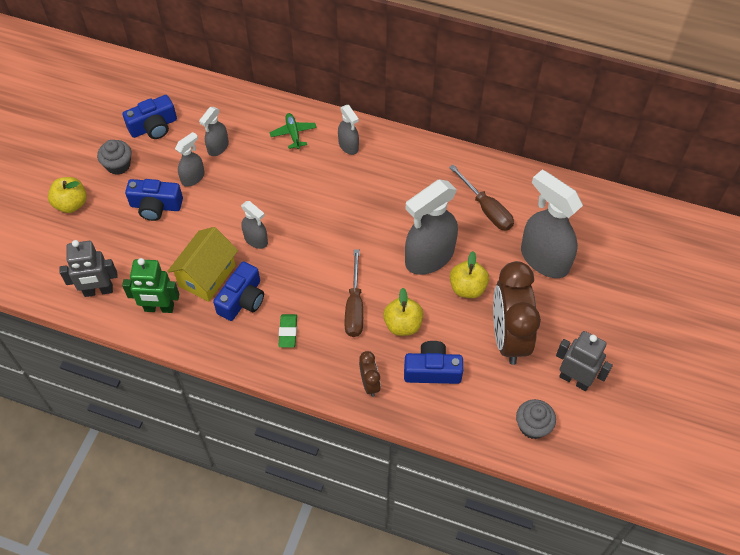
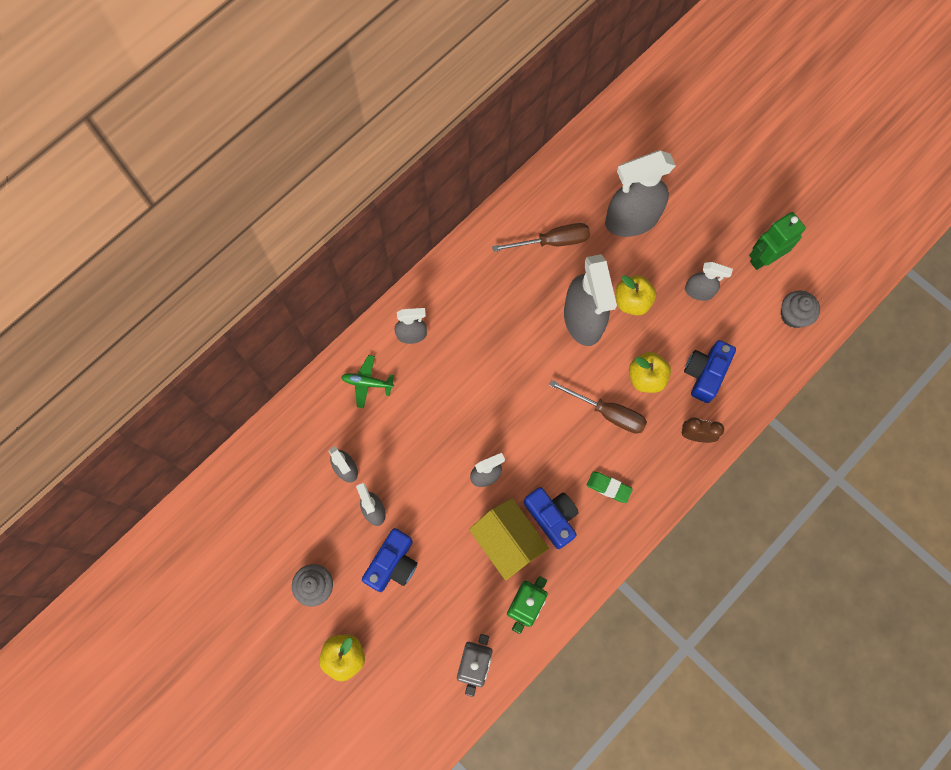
camera: 65 degrees left, 15 degrees up
blue camera [122,95,177,139] -> none
brown clock [493,261,541,365] -> grey spray bottle [685,262,733,301]
grey robot [556,331,613,391] -> green robot [749,212,806,270]

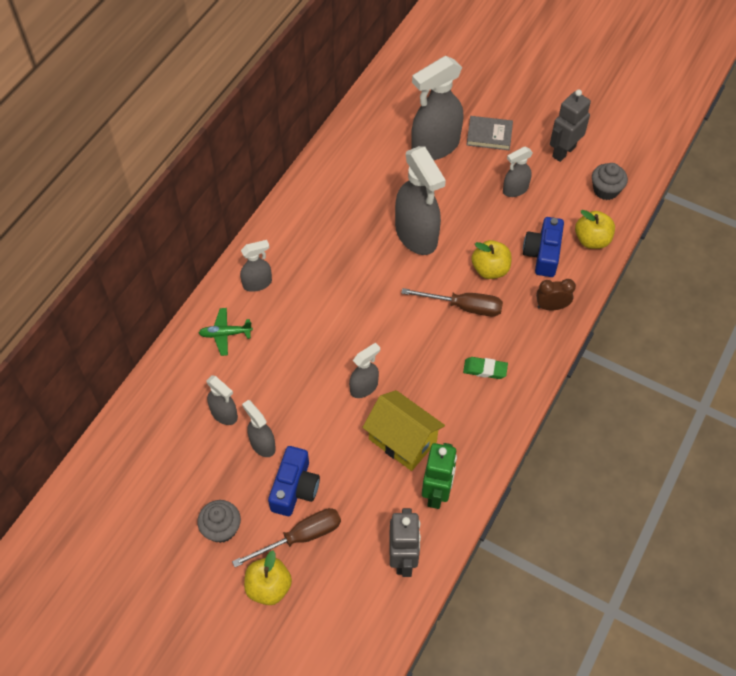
camera: 15 degrees left, 15 degrees down
brown screwdriver [492,223,590,252] -> brown screwdriver moved to [232,508,341,567]
blue camera [524,487,579,549] -> none
yellow apple [616,275,656,316] -> yellow apple moved to [575,210,615,249]
grey spray bottle [685,262,733,301] -> grey spray bottle turned 150 degrees clockwise [503,147,533,197]
green robot [749,212,806,270] -> grey robot [550,90,591,162]
none -> grey book [467,116,513,150]

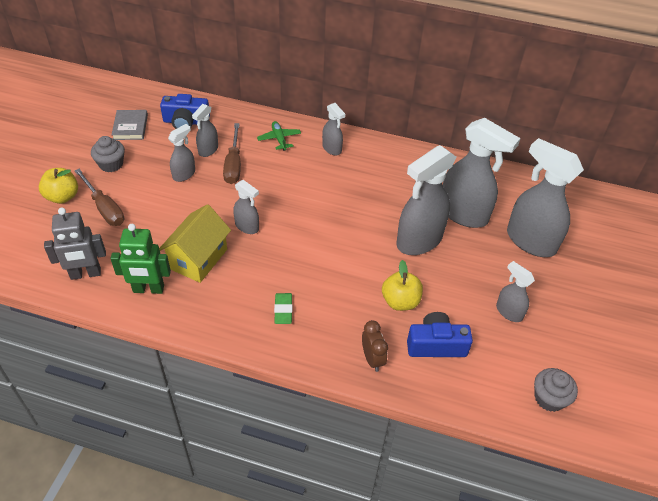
camera: 75 degrees right, 10 degrees down
blue camera [268,446,320,516] -> blue camera moved to [160,94,210,129]
brown screwdriver [401,288,503,317] -> brown screwdriver moved to [223,123,241,184]
grey book [467,116,513,150] -> grey book moved to [112,110,148,140]
grey robot [550,90,591,162] -> none
yellow apple [575,210,615,249] -> none
none -> grey spray bottle [443,118,521,228]

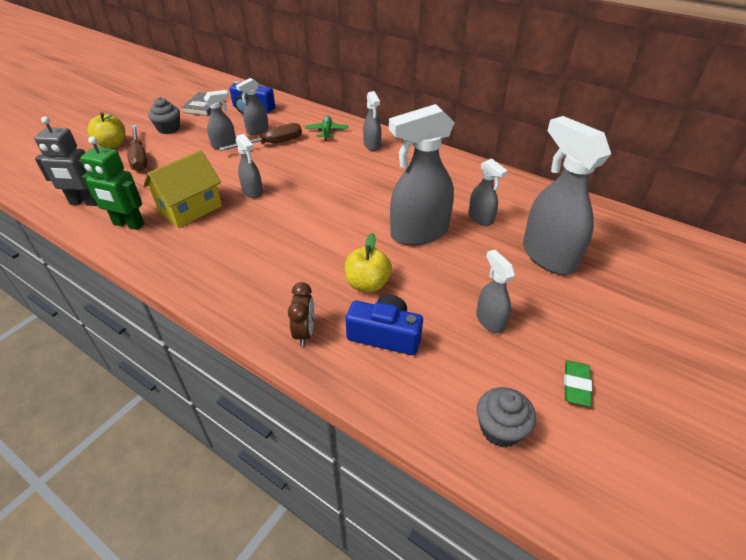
camera: 20 degrees right, 5 degrees down
brown screwdriver [223,123,241,184] -> brown screwdriver turned 135 degrees counterclockwise [219,123,302,151]
green eraser [274,293,292,324] -> green eraser moved to [564,360,592,407]
grey spray bottle [443,118,521,228] -> grey spray bottle [469,158,508,226], size x0.51

